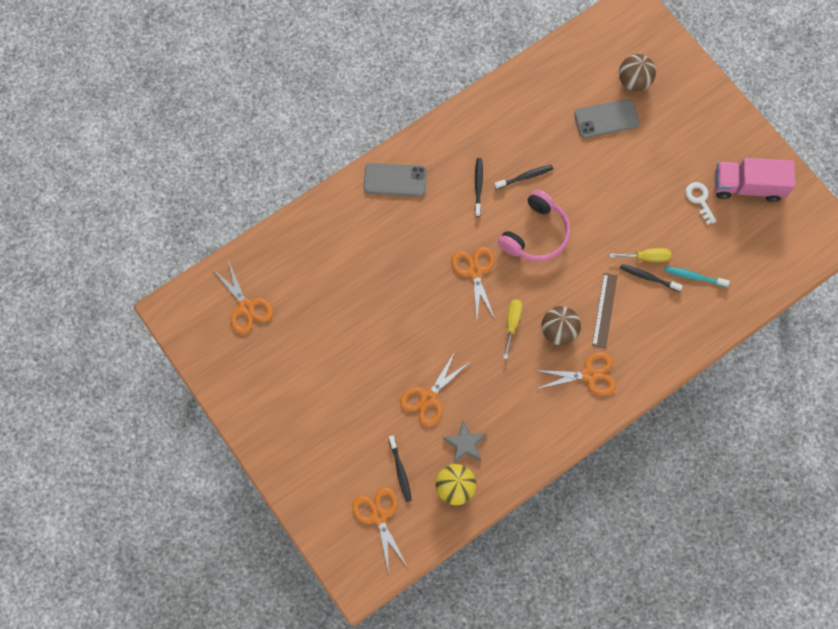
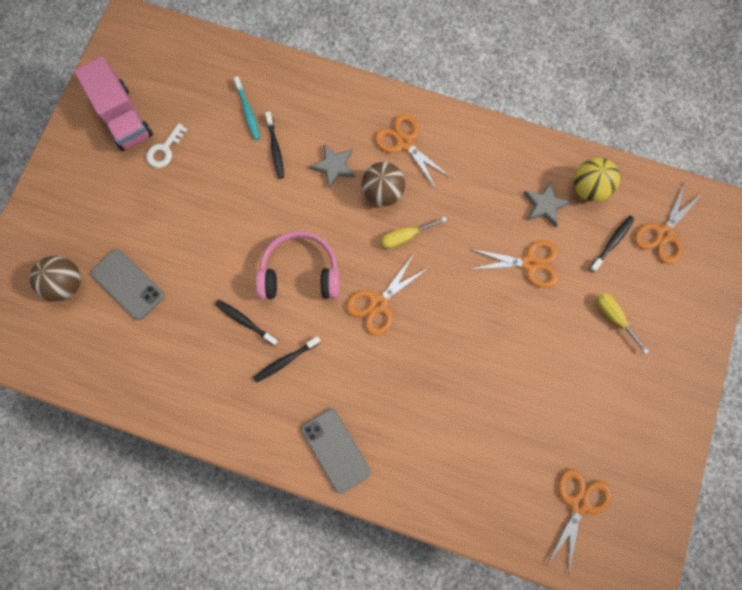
camera: 125 degrees left, 5 degrees up
brown ruler [592,273,618,348] -> grey star [309,144,356,188]
yellow screwdriver [609,248,671,262] -> yellow screwdriver moved to [596,293,649,354]

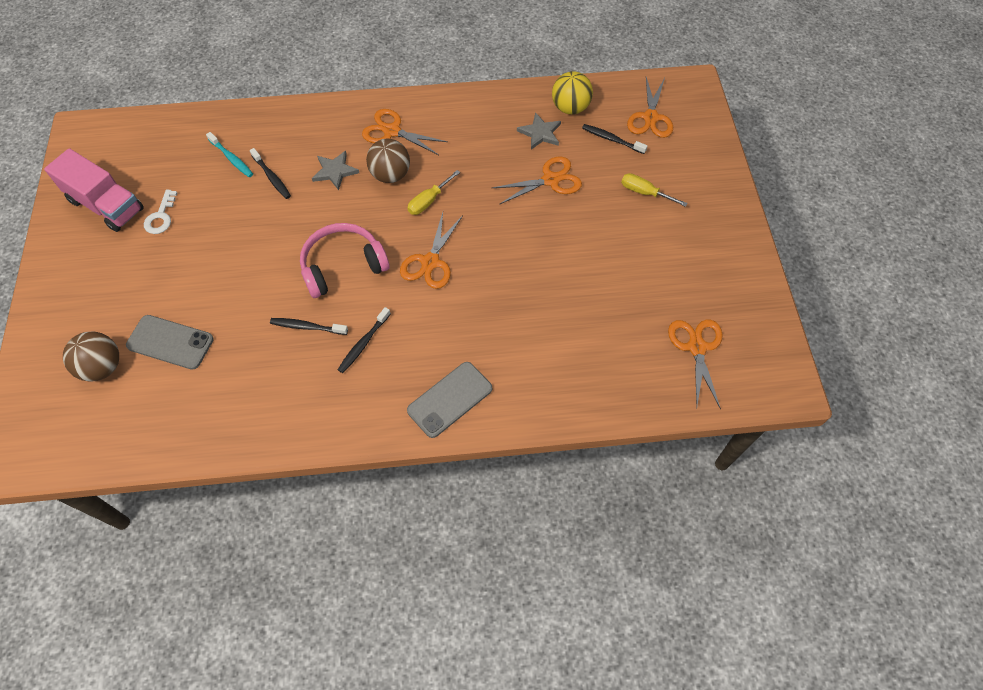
camera: 25 degrees left, 15 degrees down
grey phone [301,409,371,494] -> grey phone turned 75 degrees counterclockwise [407,362,492,438]
black toothbrush [589,216,635,273] -> black toothbrush turned 75 degrees counterclockwise [582,124,647,154]

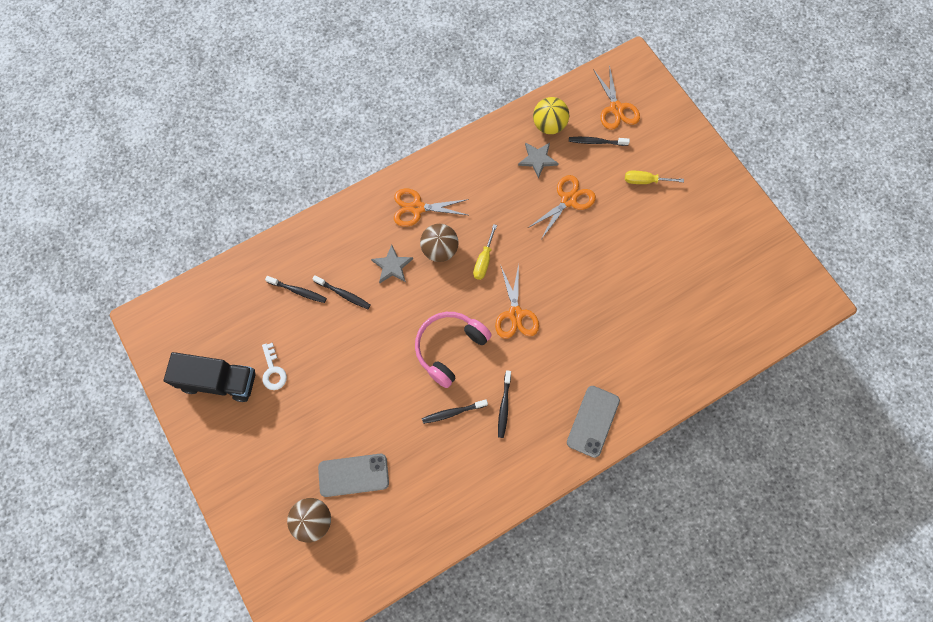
camera: 25 degrees left, 10 degrees up
pink truck [44,148,144,232] -> black truck [164,352,255,402]
turquoise toothbrush [206,132,253,177] -> black toothbrush [265,276,327,303]
orange scissors [668,320,723,409] -> none

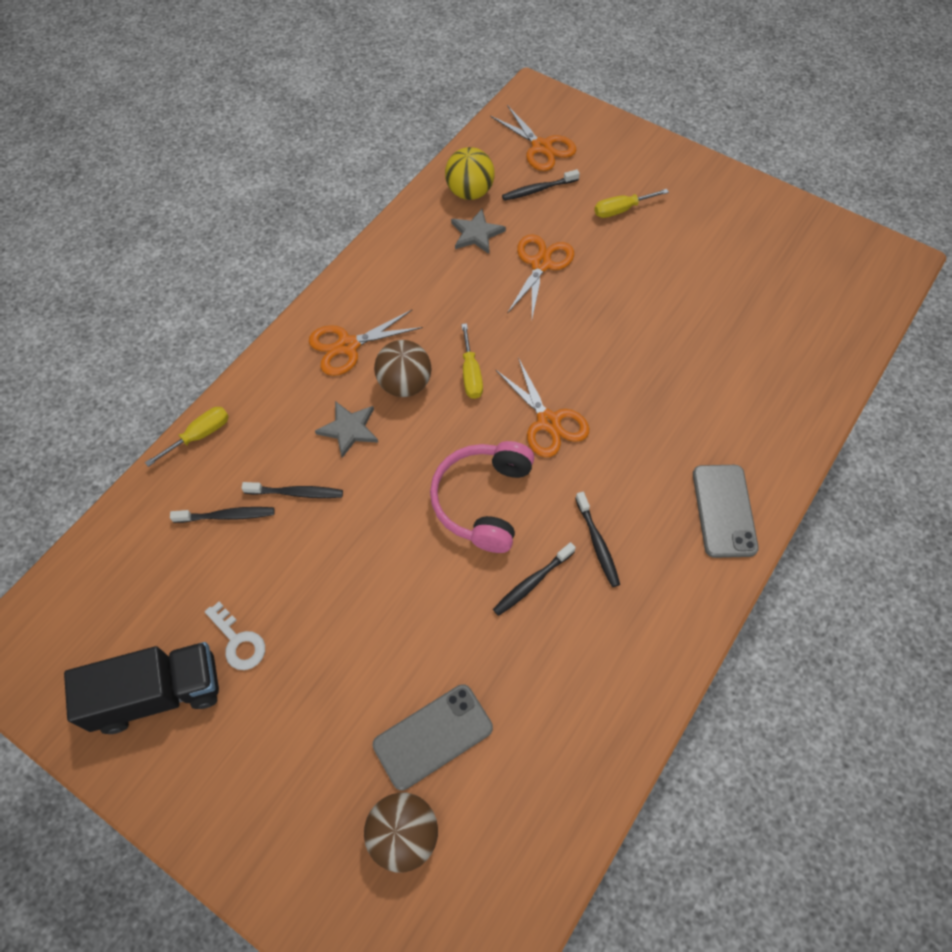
camera: 25 degrees left, 10 degrees down
none -> yellow screwdriver [145,407,229,467]

